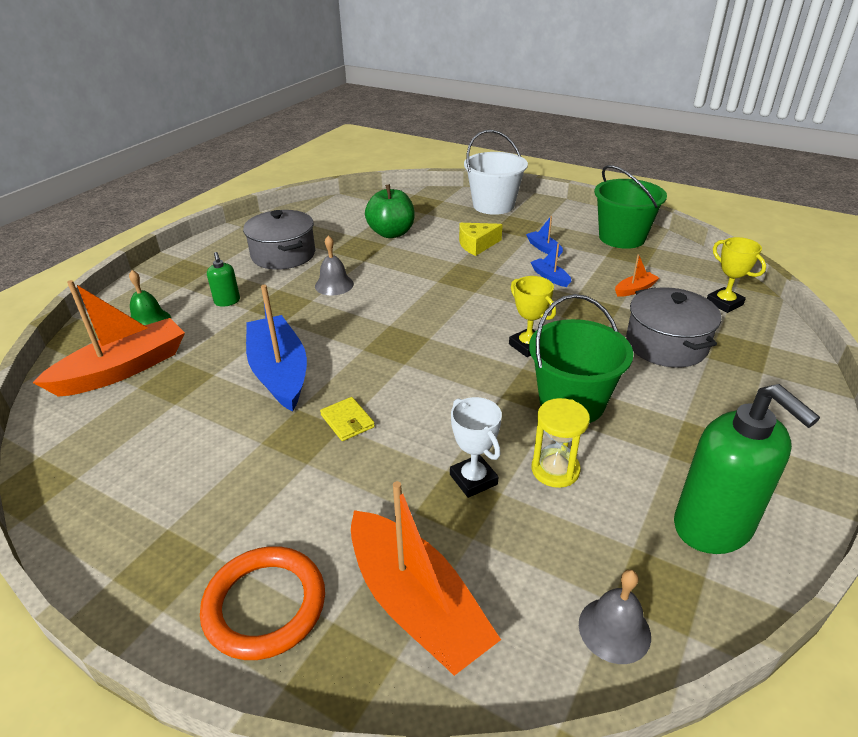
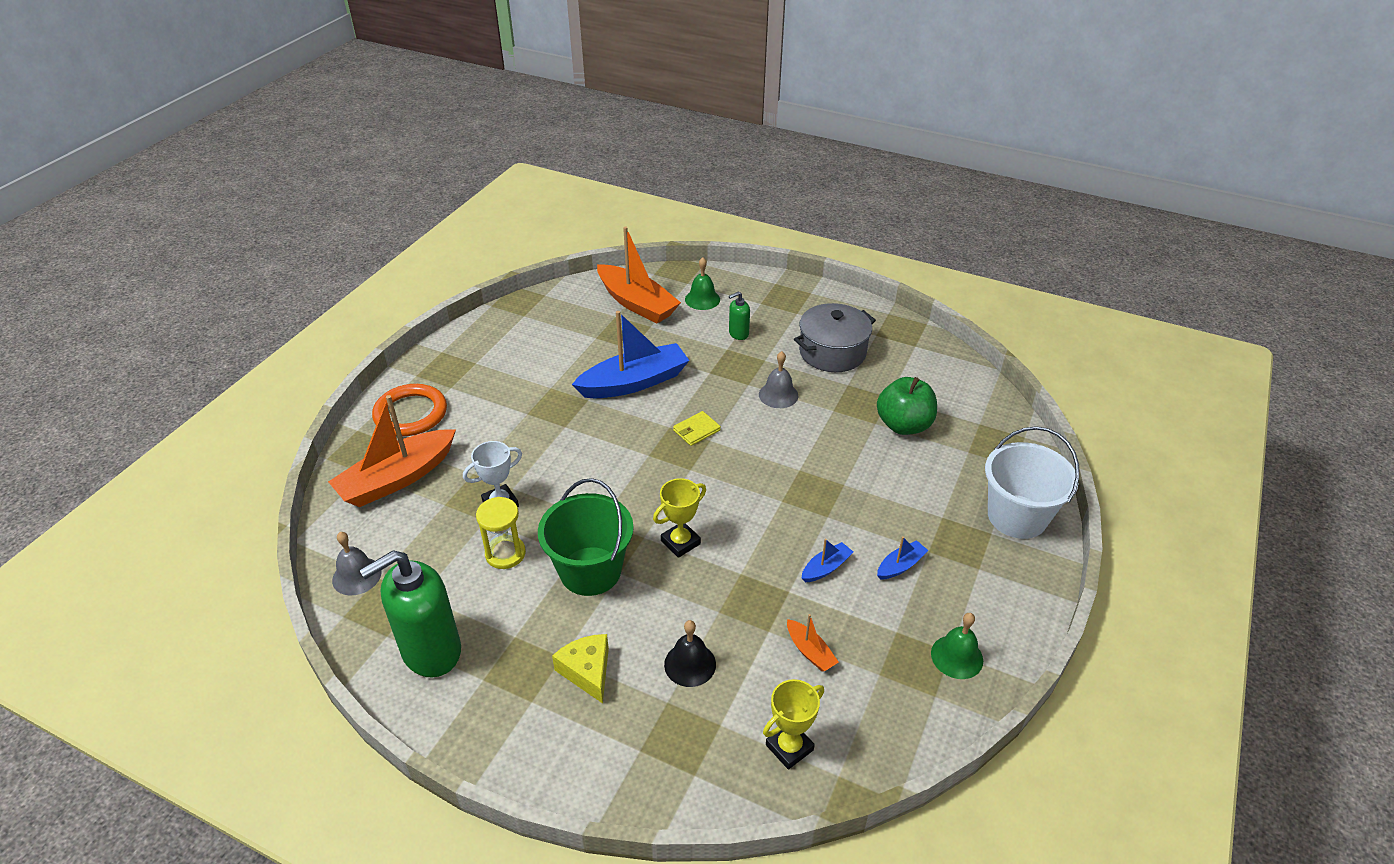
camera: 85 degrees right, 5 degrees up
yellow wallet [320,397,375,441] -> yellow wallet moved to [673,411,721,446]
yellow cheese [459,223,503,256] -> yellow cheese moved to [552,634,609,704]
green bucket [594,165,667,249] -> green bell [931,613,983,679]
grey pot [626,287,722,368] -> black bell [664,620,716,687]

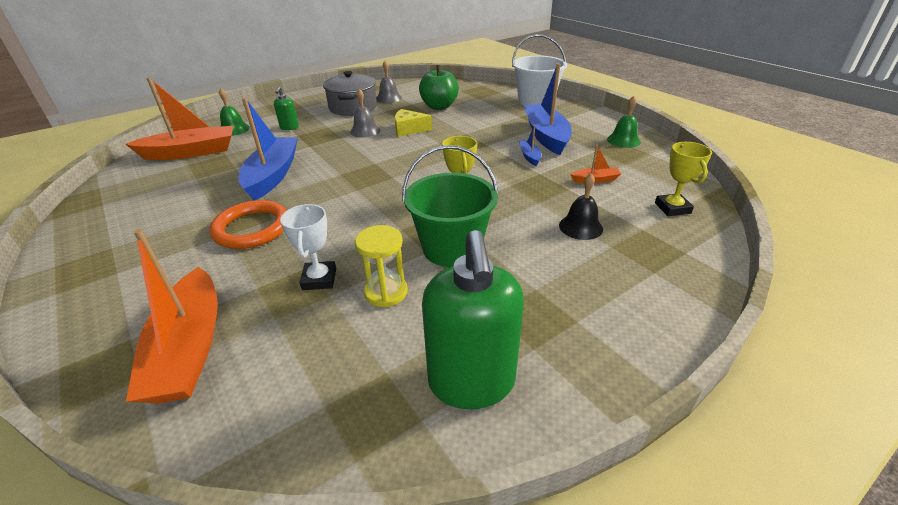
camera: 60 degrees left, 5 degrees down
grey bell [332,532,382,596] -> grey bell moved to [376,61,402,103]
orange ring [372,384,447,436] -> orange ring moved to [210,200,287,249]
yellow cheese [552,634,609,704] -> yellow cheese moved to [394,109,432,137]
yellow wallet [673,411,721,446] -> none
blue boat [877,536,929,580] -> blue boat [524,63,572,155], size x2.25

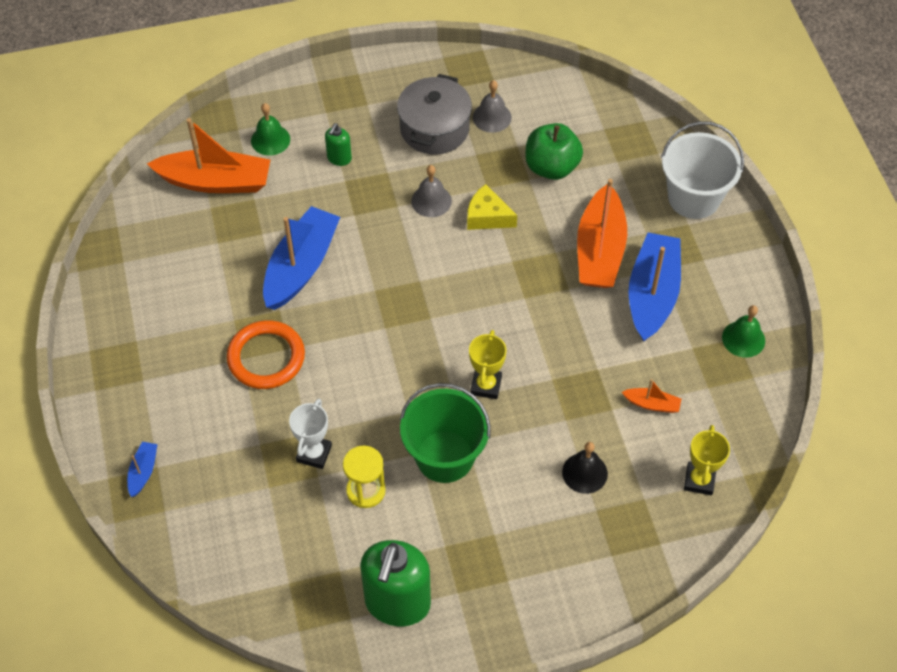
camera: 20 degrees right, 20 degrees up
orange boat [126,229,218,403] -> orange boat moved to [577,179,627,288]
blue boat [519,125,541,166] -> blue boat moved to [127,442,157,497]

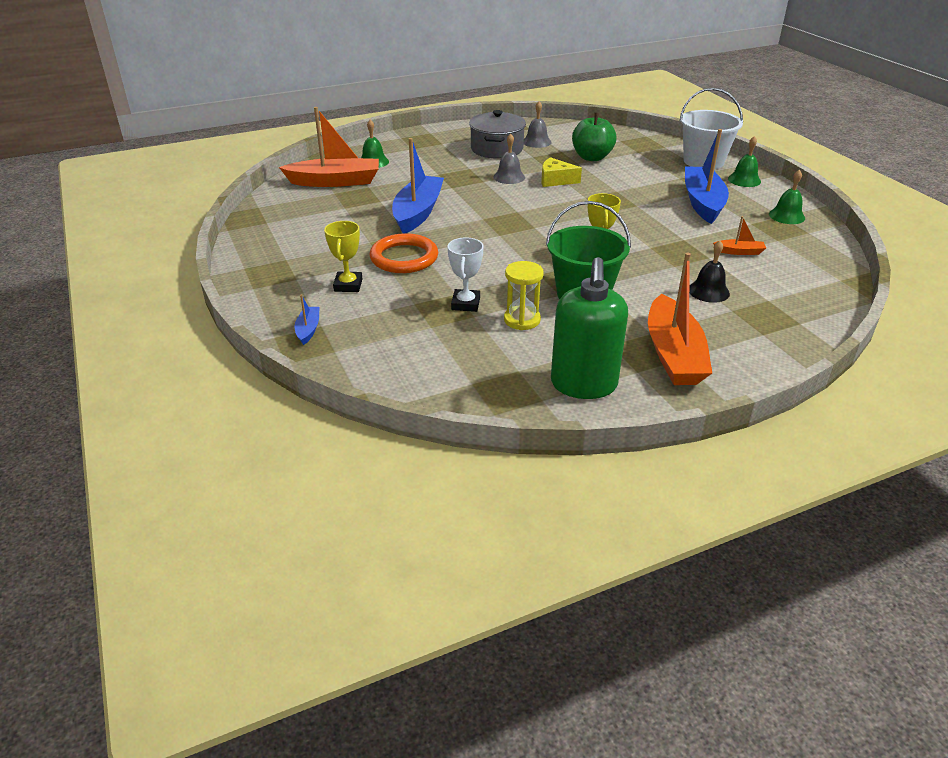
camera: 10 degrees left, 20 degrees down
green soap dispenser [325,123,352,166] -> none
orange boat [577,179,627,288] -> orange boat moved to [648,253,712,385]
yellow trophy [684,425,730,495] -> yellow trophy moved to [324,221,362,292]
none -> green bell [728,136,761,187]

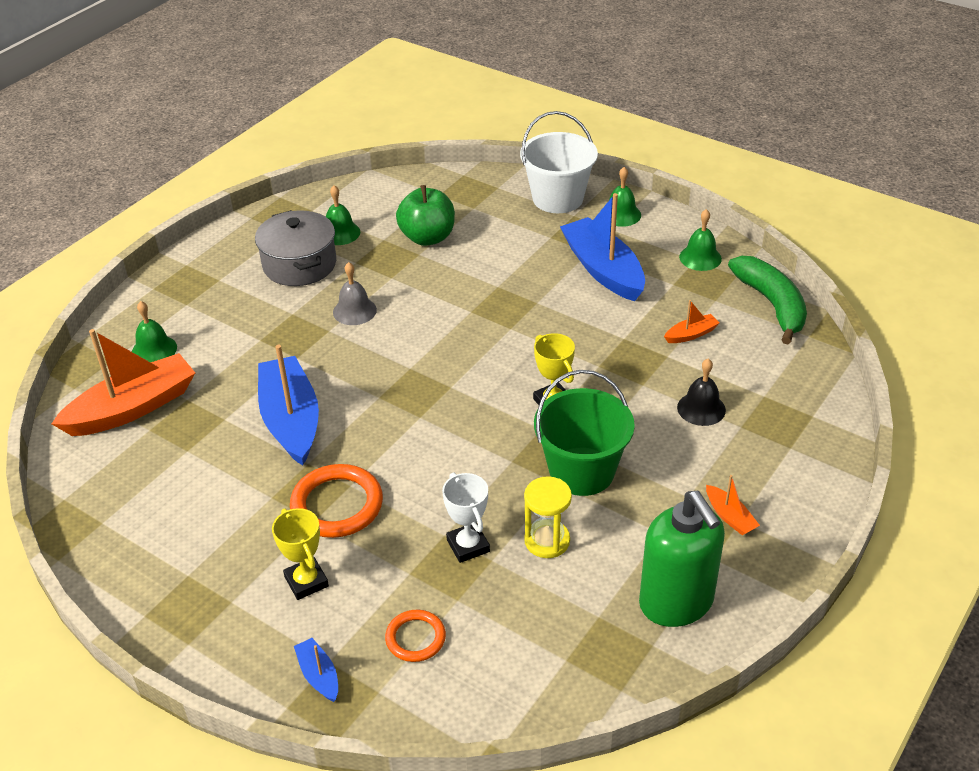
camera: 30 degrees left, 5 degrees up
grey bell [524,101,552,148] -> green bell [326,185,360,245]
yellow cheese [541,157,582,187] -> none
orange boat [648,253,712,385] -> orange boat [706,475,760,535], size x0.44
none -> orange ring [385,610,446,662]
none -> green banana [728,256,807,344]

